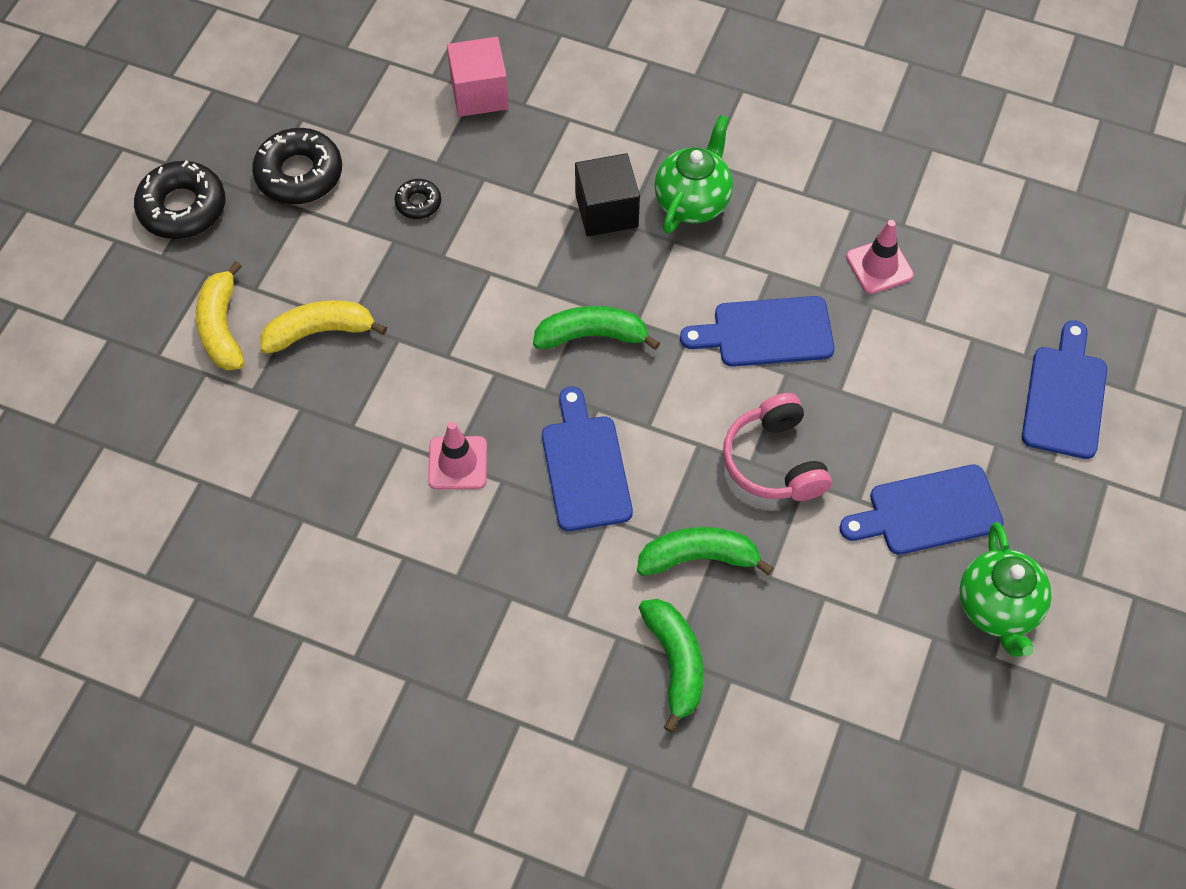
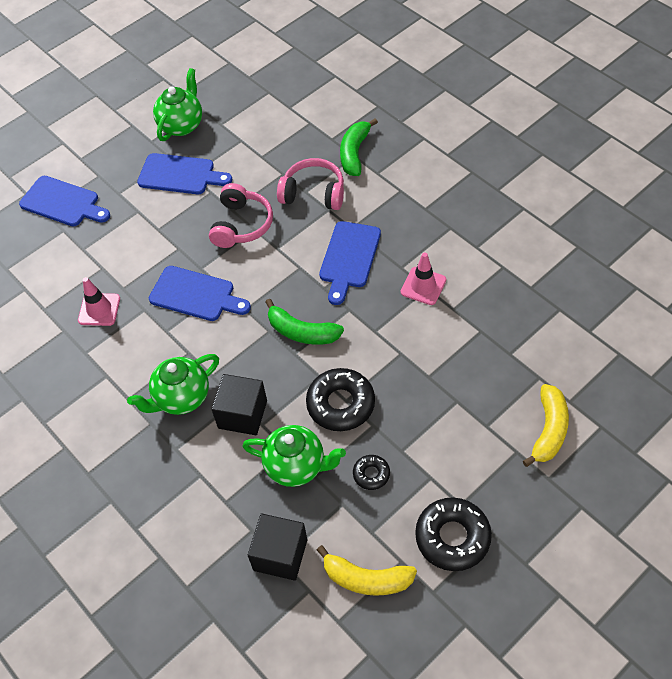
camera: 150 degrees left, 5 degrees down
black donut [134,160,225,239] -> black donut moved to [306,368,375,431]
yellow banana [260,300,387,354] -> yellow banana moved to [317,545,417,596]
pink cube [447,37,509,117] -> black cube [248,513,307,581]
green banana [637,527,774,576] -> pink headphones [277,158,344,210]
blue cutting board [1022,320,1107,459] -> blue cutting board turned 105 degrees counterclockwise [19,176,110,226]
none -> green teapot [243,425,346,487]

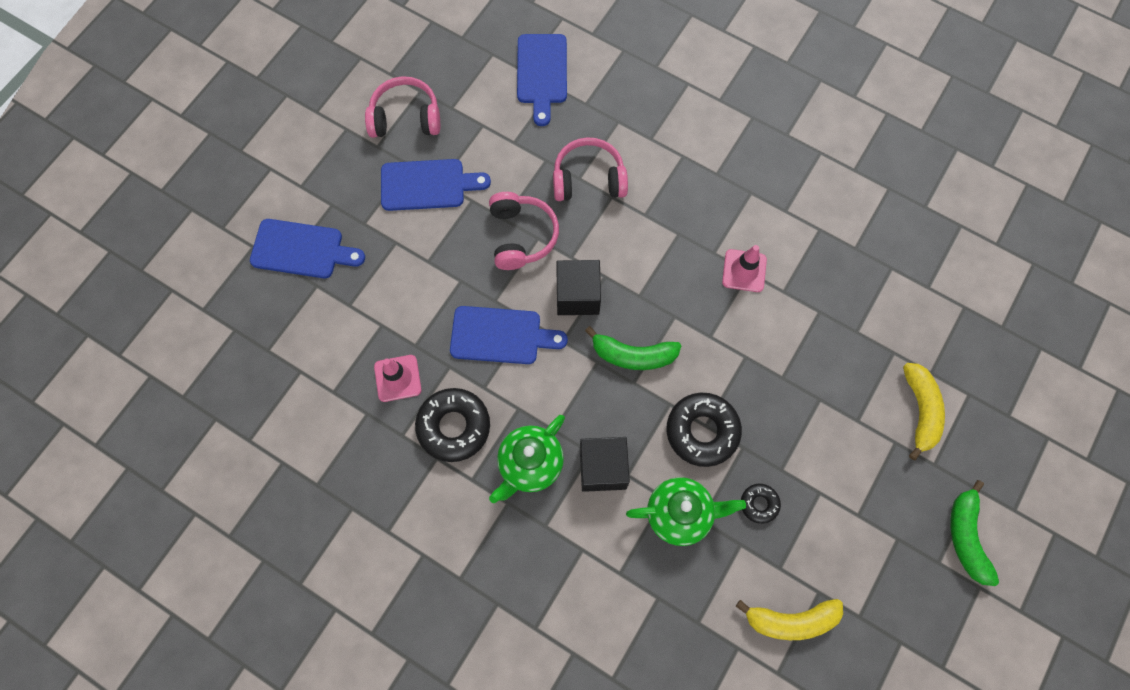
camera: 20 degrees left, 15 degrees up
green teapot [153,68,202,141] -> pink headphones [365,76,440,138]
black cube [248,513,307,581] -> black cube moved to [556,260,601,315]
blue cutting board [319,221,381,305] -> blue cutting board moved to [517,34,567,126]
green banana [340,118,378,176] -> green banana moved to [950,480,999,586]
black donut [415,497,492,571] -> black donut moved to [415,388,490,462]

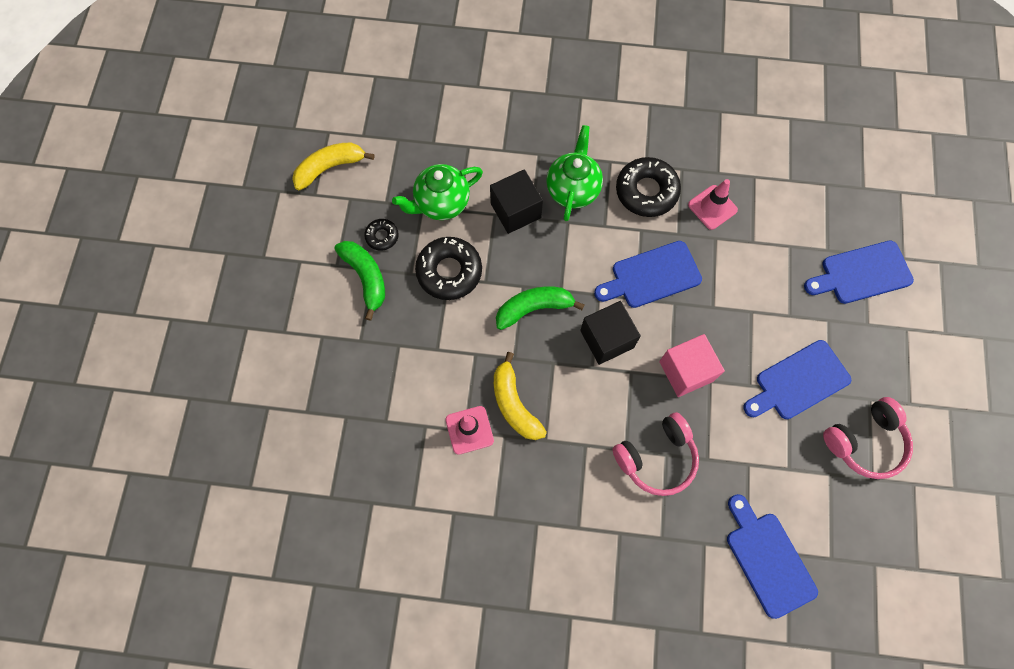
camera: 155 degrees right, 0 degrees up
pink headphones [489,192,559,270] -> pink cube [659,334,725,397]
yellow banana [903,363,945,461] -> yellow banana moved to [494,352,547,440]
green banana [950,480,999,586] -> green banana moved to [335,241,385,321]

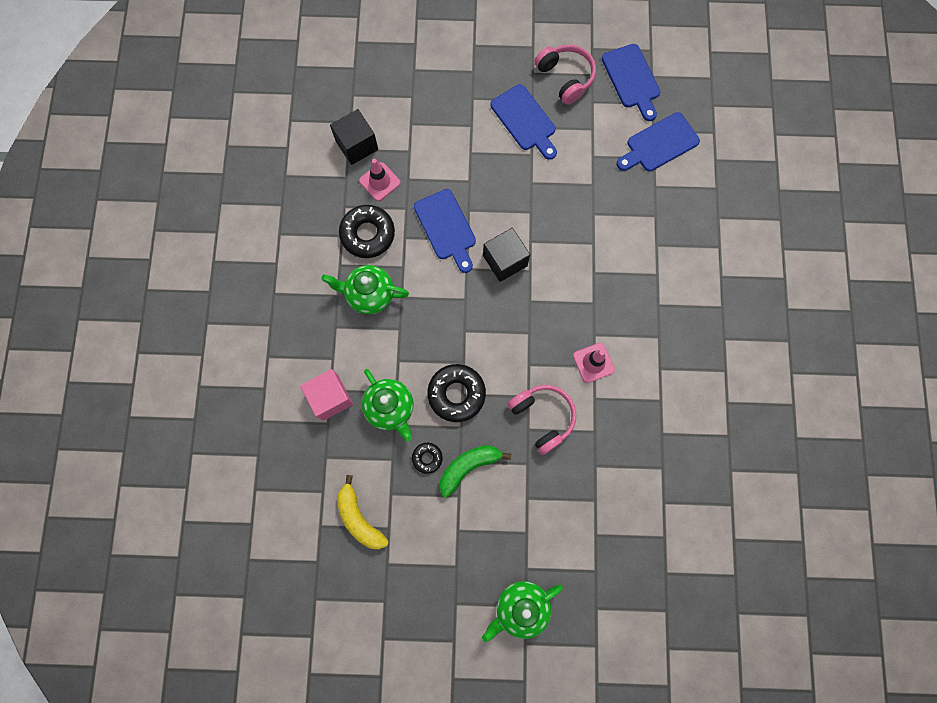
camera: 95 degrees left, 5 degrees up
black cube [490,169,543,234] -> black cube moved to [330,109,378,165]
yellow banana [494,352,547,440] -> none
green banana [496,286,585,330] -> none
pink headphones [612,412,699,496] -> pink headphones moved to [507,385,576,455]
pink cube [659,334,725,397] -> pink cube moved to [300,369,353,421]
blue cutting board [804,241,914,304] -> blue cutting board moved to [602,44,660,121]
none -> green teapot [482,581,563,642]

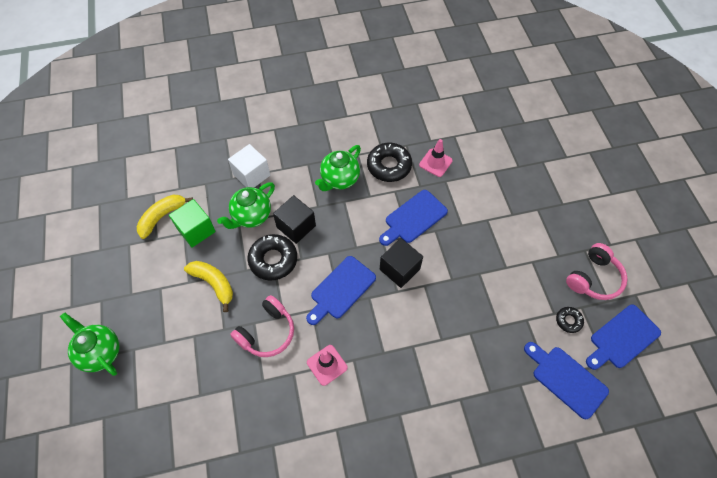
camera: 75 degrees right, 15 degrees down
pink cube [300,369,353,421] -> white cube [228,144,270,188]
green teapot [321,265,409,314] -> green teapot turned 135 degrees counterclockwise [315,145,361,191]
black cube [330,109,378,165] -> black cube moved to [273,195,316,244]
black donut [412,443,443,474] -> black donut moved to [556,307,584,333]
green banana [439,445,511,497] -> yellow banana [184,261,233,312]
blue cutting board [490,84,557,160] -> blue cutting board moved to [306,256,376,325]
none -> green cube [169,199,216,248]

